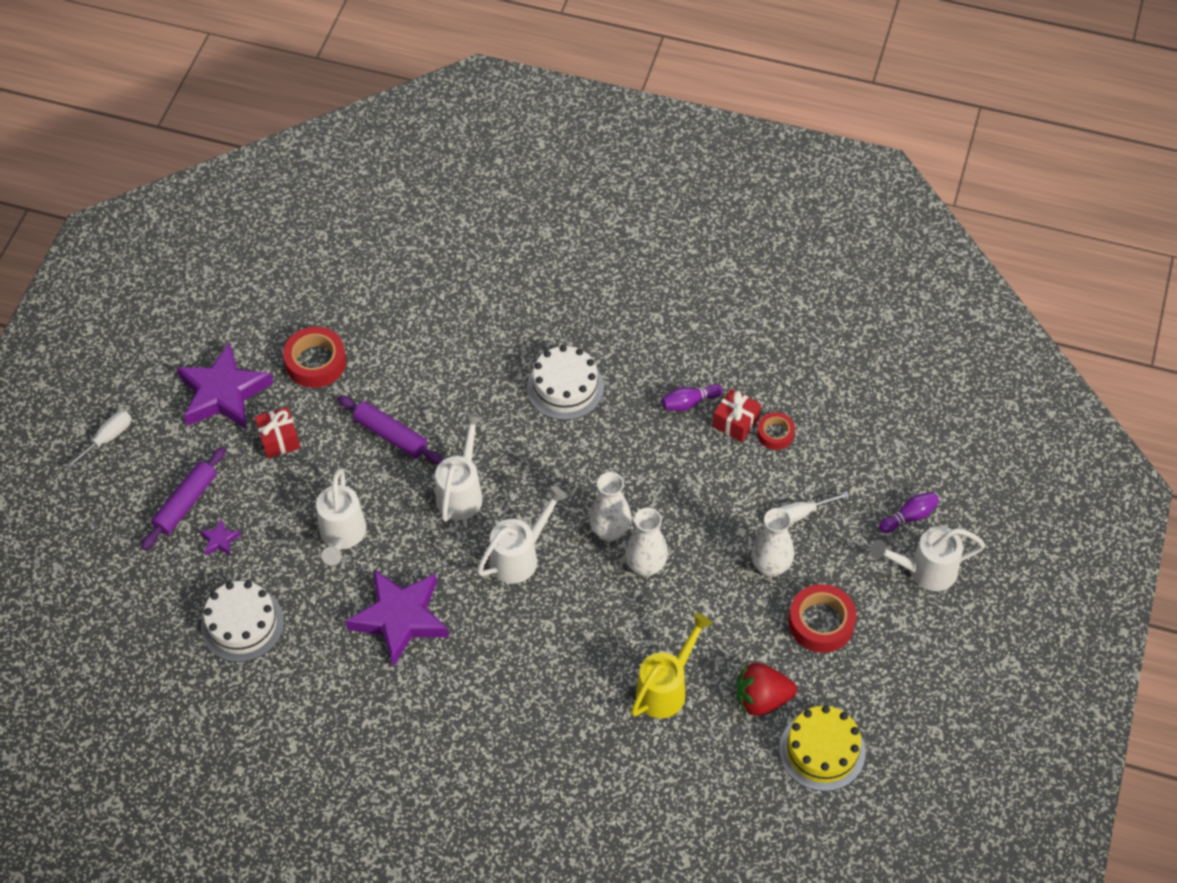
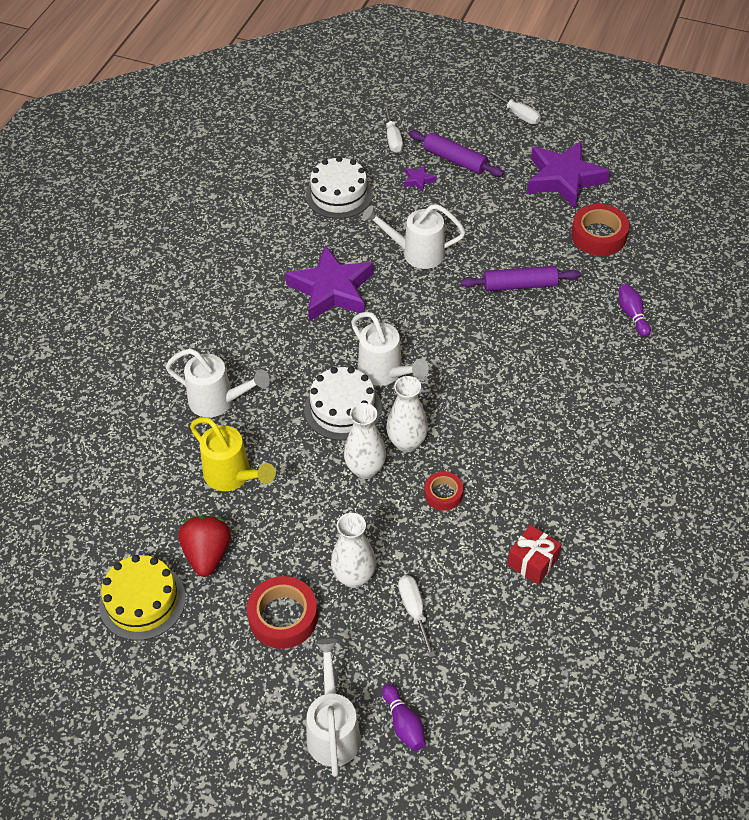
camera: 95 degrees right, 5 degrees down
red gift [255,407,300,458] -> none
purple rolling pin [338,395,443,464] -> purple rolling pin turned 45 degrees clockwise [461,266,581,291]
white watering can [435,413,483,522] -> white watering can moved to [165,349,270,417]
white cake [527,345,604,420] -> white cake moved to [305,367,382,441]
purple bowling pin [661,384,723,411] -> purple bowling pin moved to [619,284,651,337]
red tape [757,412,795,450] -> red tape moved to [424,472,463,511]
none -> white screwdriver [384,105,403,153]

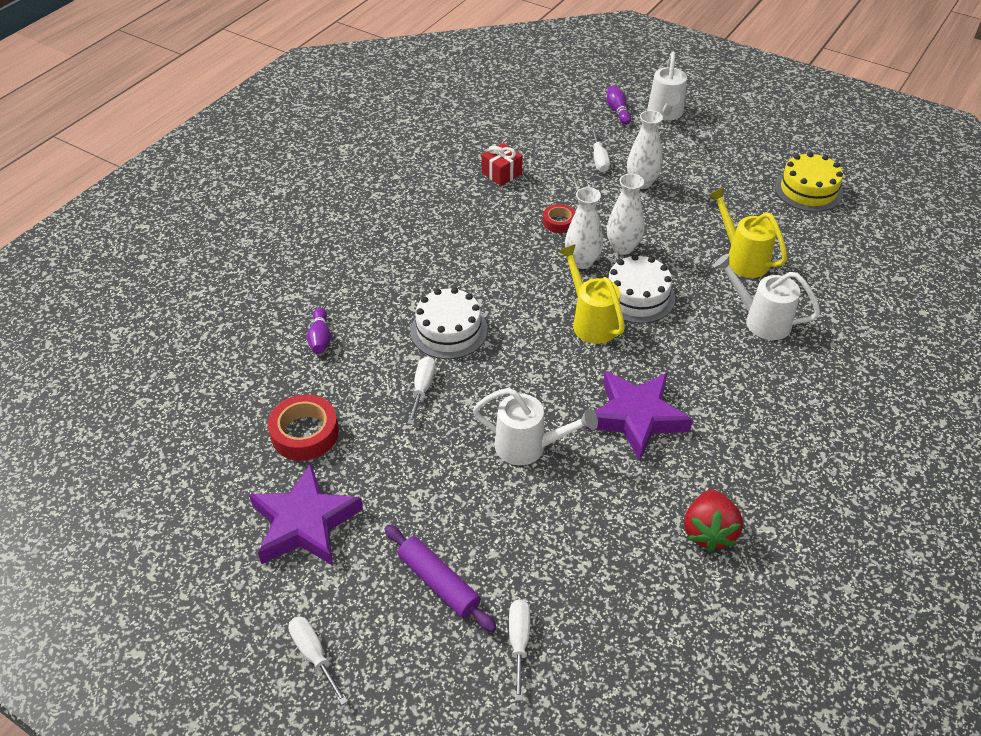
camera: 170 degrees left, 5 degrees down
red strawberry [178,515,231,577] -> red strawberry moved to [684,489,743,552]
red tape [247,576,318,649] -> none
white cake [306,156,373,219] -> white cake moved to [410,287,487,359]
white watering can [351,312,429,386] -> yellow watering can [558,244,625,344]
purple star [404,165,436,192] -> none
purple rolling pin [461,266,581,291] -> white screwdriver [407,356,436,425]

